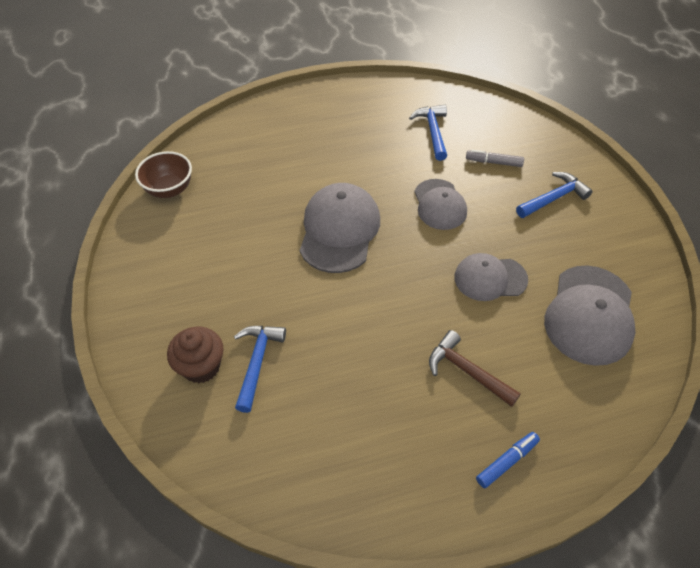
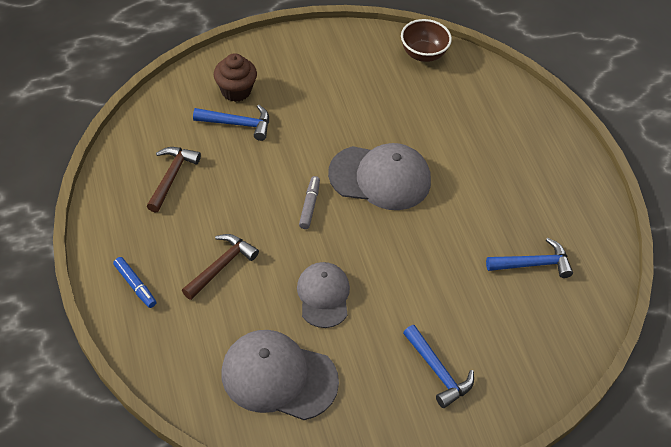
camera: 85 degrees right, 0 degrees up
grey cap [414,179,467,230] -> none
grey marker [466,150,524,167] -> grey marker moved to [299,176,320,229]
none -> brown hammer [147,147,201,213]

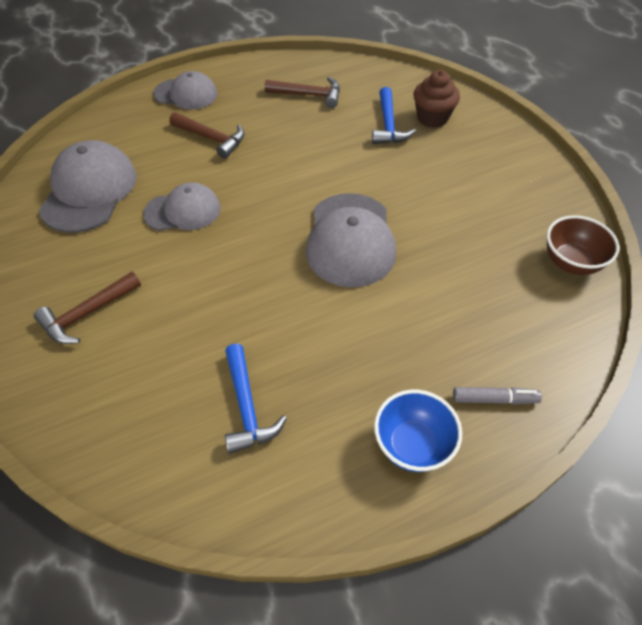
camera: 85 degrees right, 0 degrees up
blue marker [113,257,157,308] -> grey cap [153,71,217,110]
grey marker [299,176,320,229] -> grey marker moved to [453,387,542,405]
blue hammer [403,325,474,408] -> brown hammer [34,272,141,344]
none -> blue bowl [374,390,462,472]

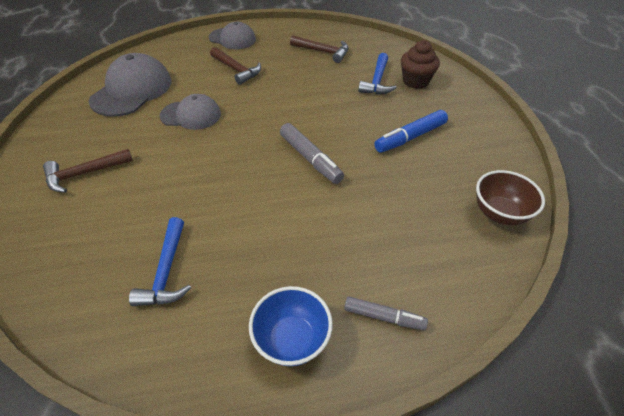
camera: 15 degrees right, 5 degrees down
grey cap [306,193,396,288] -> grey marker [280,123,344,184]
none -> blue marker [374,110,448,153]

